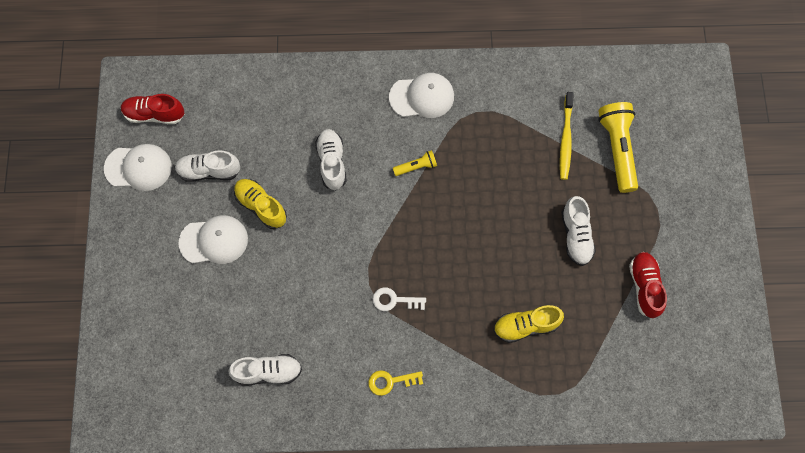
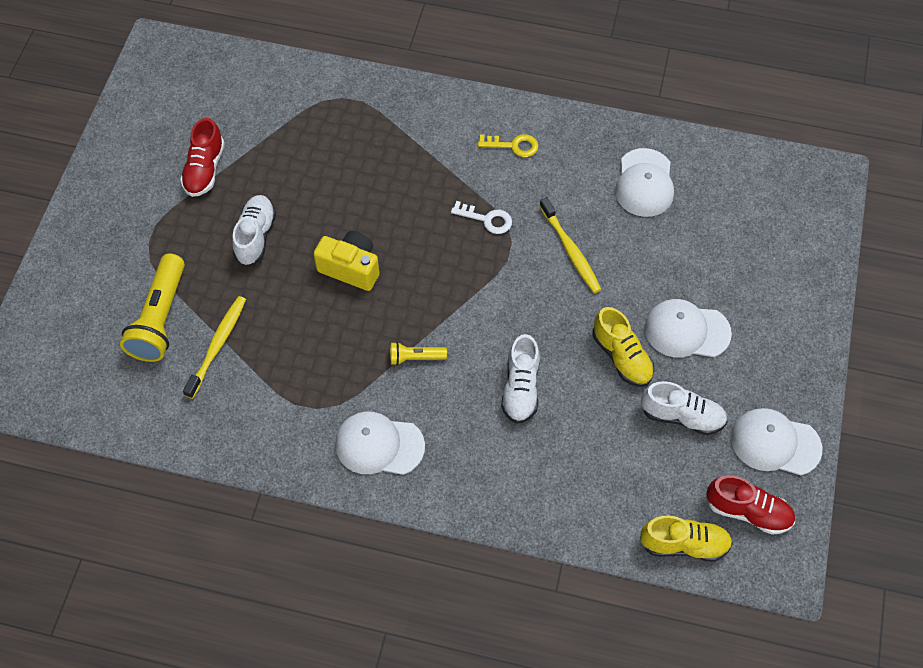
camera: 165 degrees left, 10 degrees down
white shoe [228,354,302,386] -> white cap [615,148,674,217]
yellow shoe [493,305,564,343] -> yellow shoe moved to [640,515,733,562]
none -> yellow camera [314,231,379,291]
none -> yellow toothbrush [540,197,601,293]

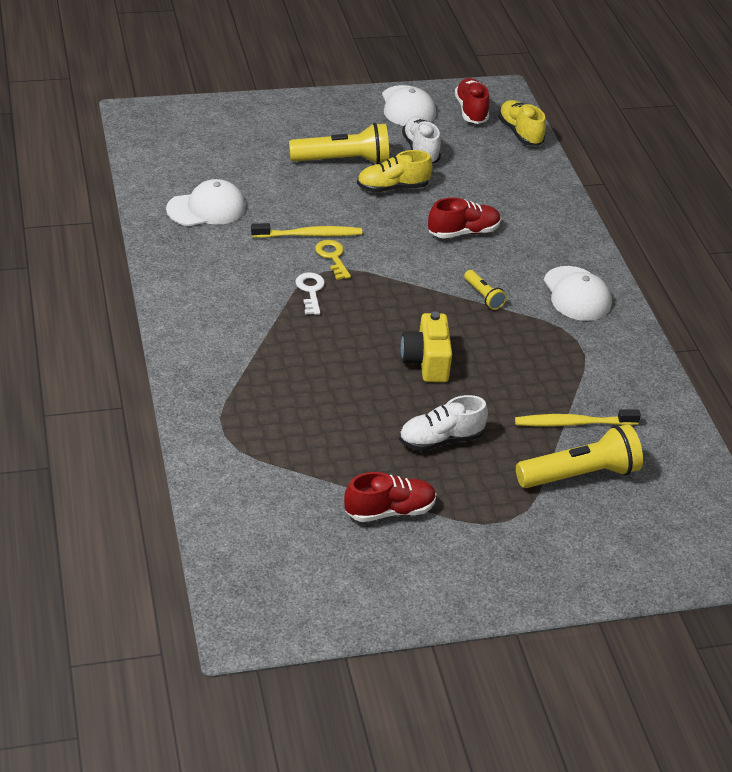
camera: 120 degrees left, 20 degrees down
yellow key [478,134,539,157] -> yellow key moved to [315,240,351,280]
white shoe [501,334,540,424] -> red shoe [428,198,501,238]
yellow toothbrush [540,197,601,293] -> yellow toothbrush turned 45 degrees clockwise [251,223,362,238]
yellow shoe [593,307,654,387] -> yellow shoe turned 135 degrees counterclockwise [357,150,432,192]
white cap [645,299,732,358] -> yellow flashlight [289,123,389,164]

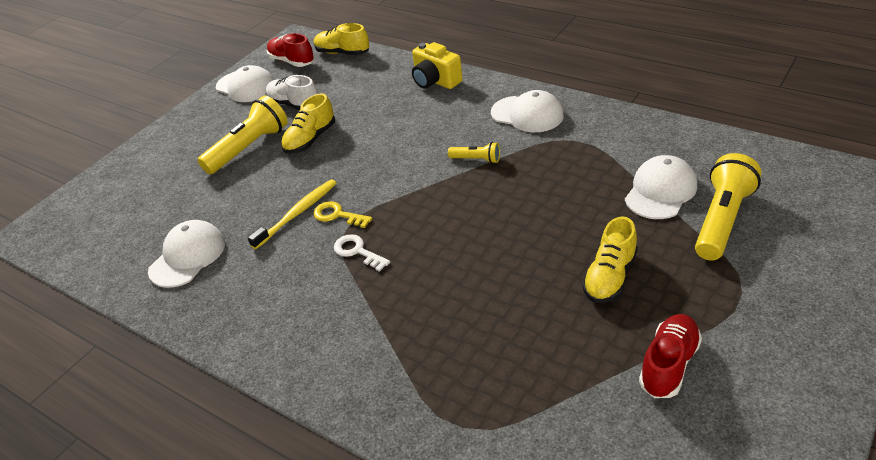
camera: 35 degrees left, 0 degrees up
white shoe [399,395,488,451] -> yellow shoe [582,217,638,303]
yellow camera [401,312,452,382] -> yellow camera moved to [412,42,463,89]
red shoe [428,198,501,238] -> none
yellow toothbrush [515,409,641,426] -> white cap [625,155,697,219]

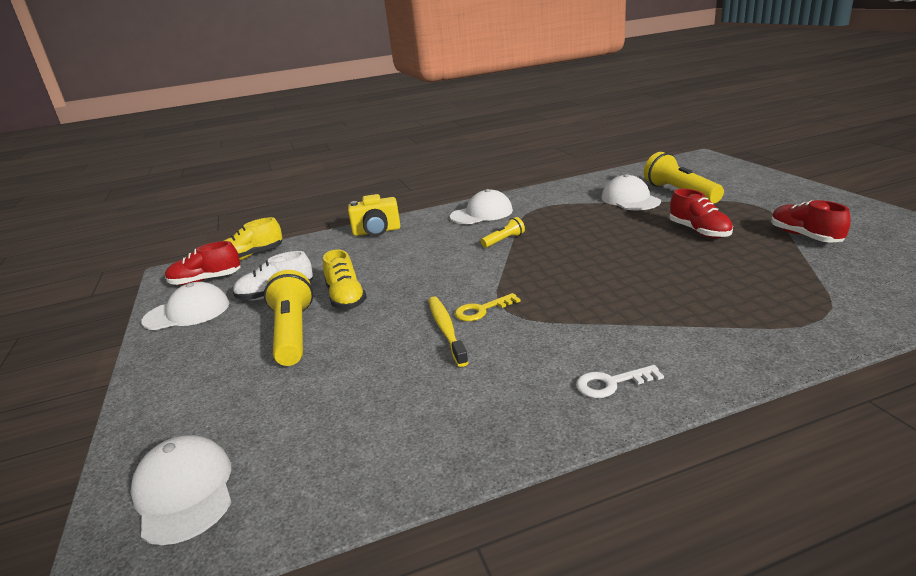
camera: 55 degrees left, 15 degrees down
white cap [148,220,225,288] -> white cap moved to [131,435,232,545]
white key [334,234,390,272] -> white key moved to [576,365,664,398]
yellow shoe [582,217,638,303] -> red shoe [670,189,733,238]

